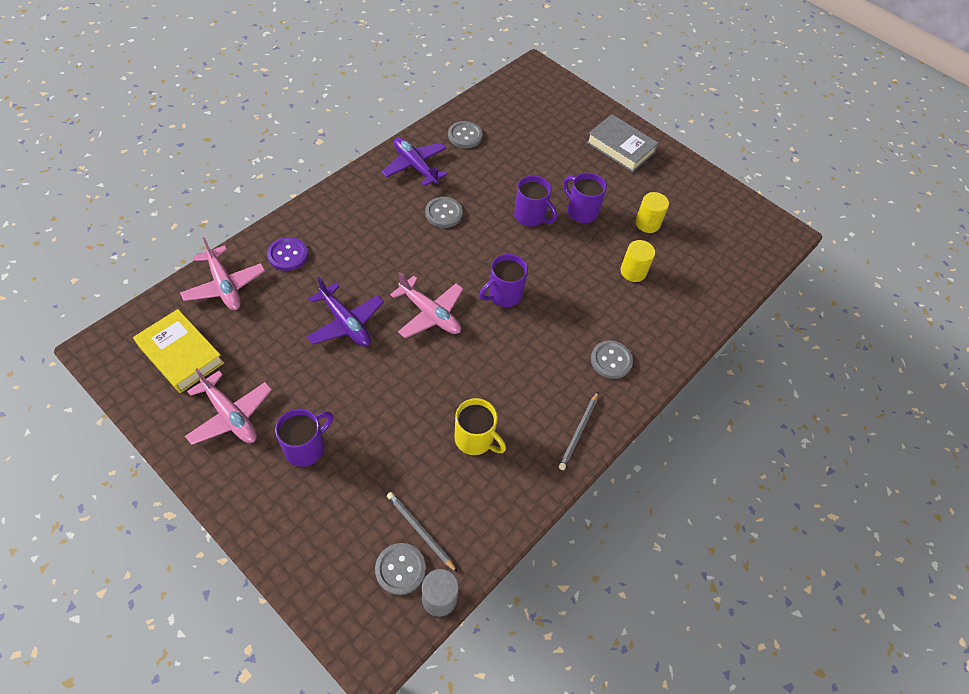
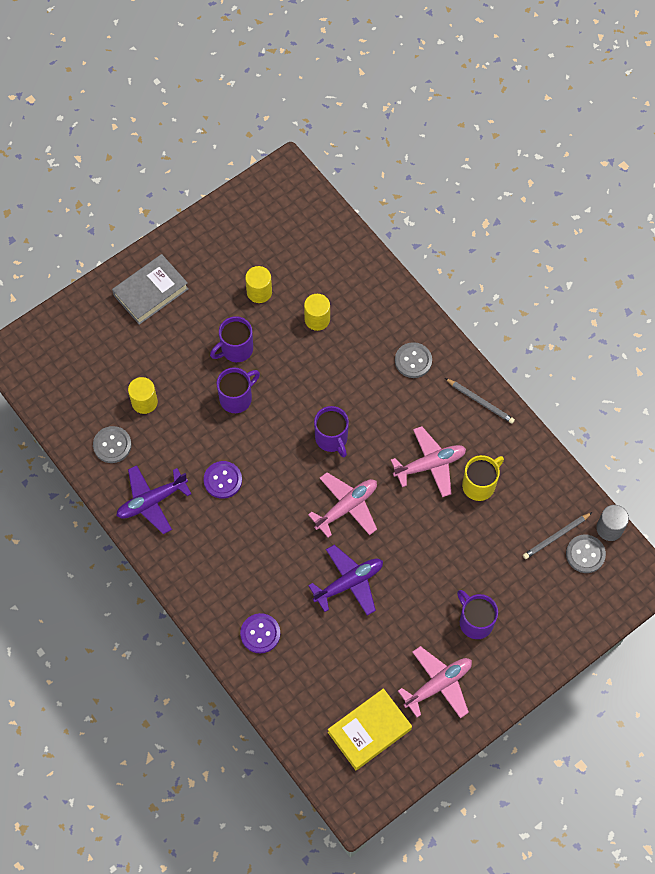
camera: 75 degrees left, 10 degrees up
pink plane [180,237,265,310] -> pink plane moved to [391,426,466,497]
grey button [425,197,463,228] -> purple button [204,461,242,499]
none -> yellow cylinder [128,377,158,414]

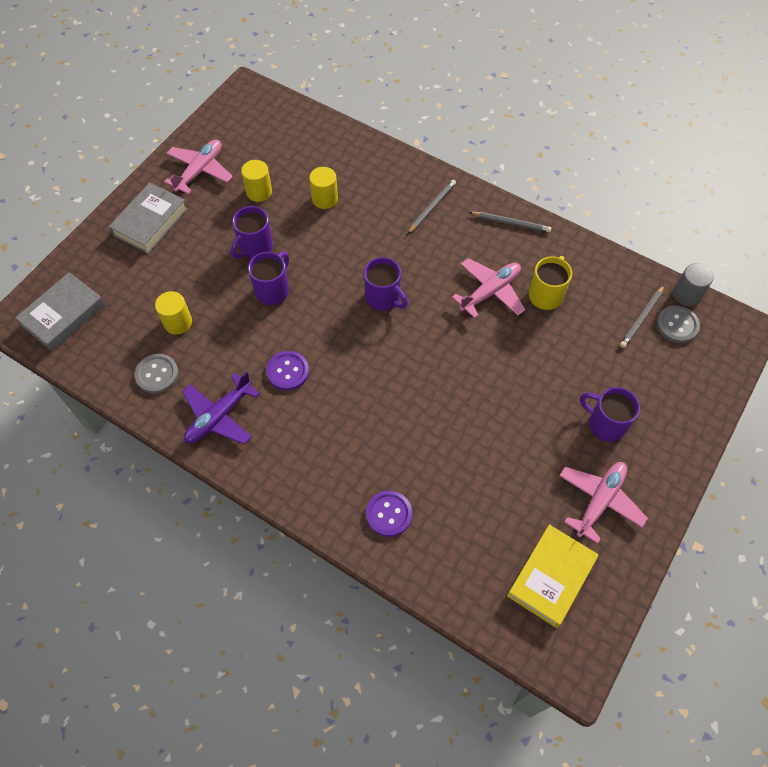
camera: 20 degrees left, 5 degrees down
pink plane [308,472,377,538] -> pink plane moved to [164,140,233,195]
purple plane [308,545,383,616] -> none
grey button [395,342,432,378] -> grey pencil [407,180,456,234]
none -> grey book [15,272,105,351]

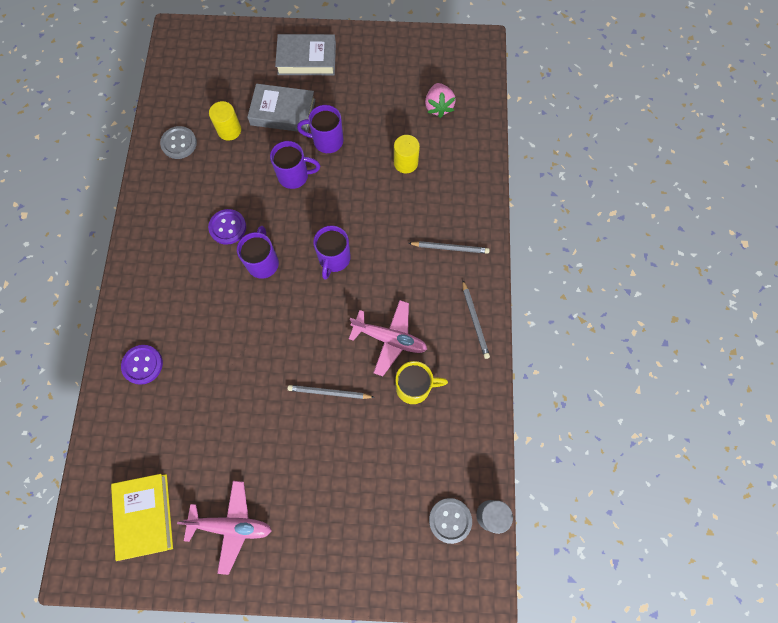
camera: 60 degrees right, 10 degrees up
grey book [15,272,105,351] -> grey book moved to [247,84,315,132]
pink plane [164,140,233,195] -> none
purple plane [182,371,260,445] -> none
yellow cylinder [241,160,272,202] -> none
yellow book [507,525,598,628] -> yellow book turned 75 degrees clockwise [111,474,173,561]
purple mug [580,387,640,442] -> purple mug moved to [237,226,279,279]
grey pencil [620,285,664,348] -> grey pencil moved to [287,385,375,399]
none -> pink strawberry [425,83,456,118]

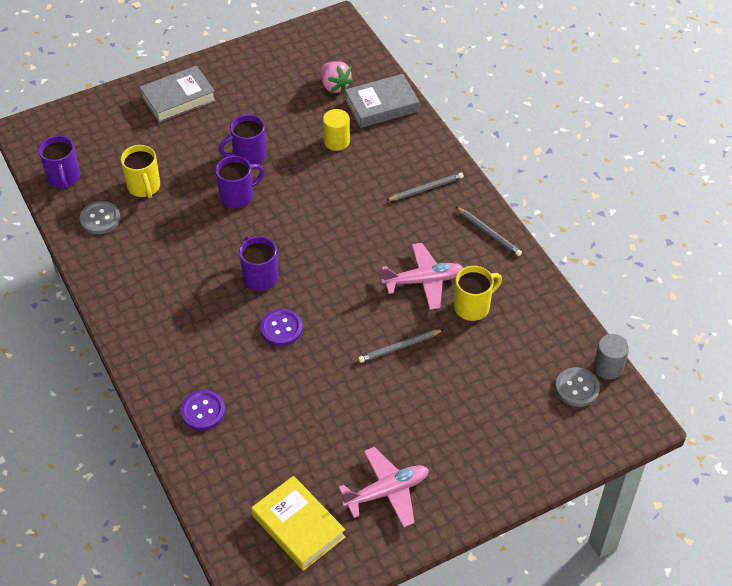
camera: 30 degrees left, 20 degrees down
purple button [208,209,246,245] -> purple button moved to [260,309,303,346]
yellow cylinder [209,101,241,141] -> yellow mug [120,145,160,198]
grey book [247,84,315,132] -> grey book moved to [345,74,419,128]
purple mug [313,225,351,280] -> purple mug moved to [39,136,80,189]

